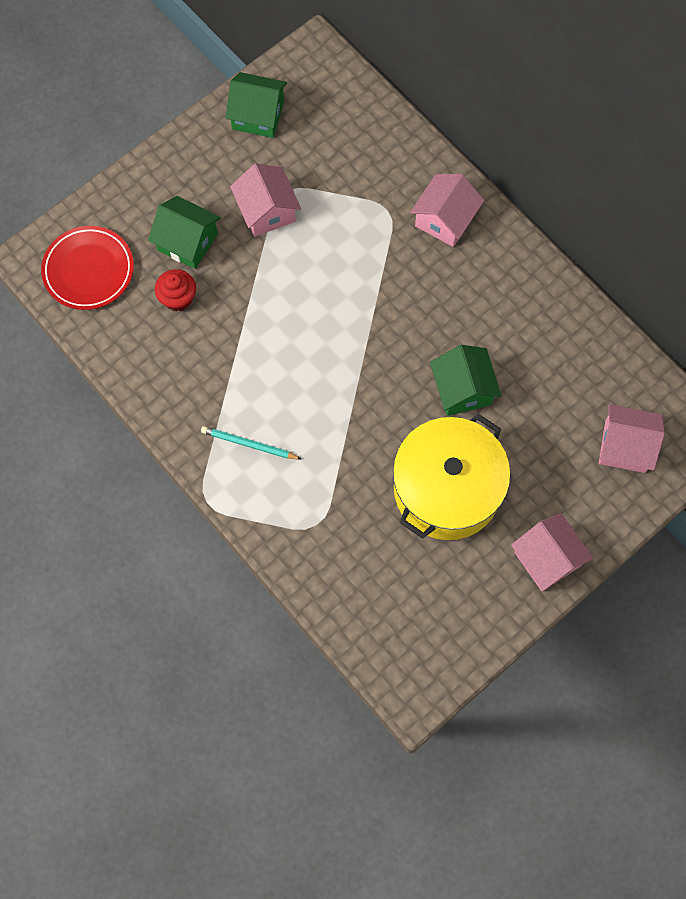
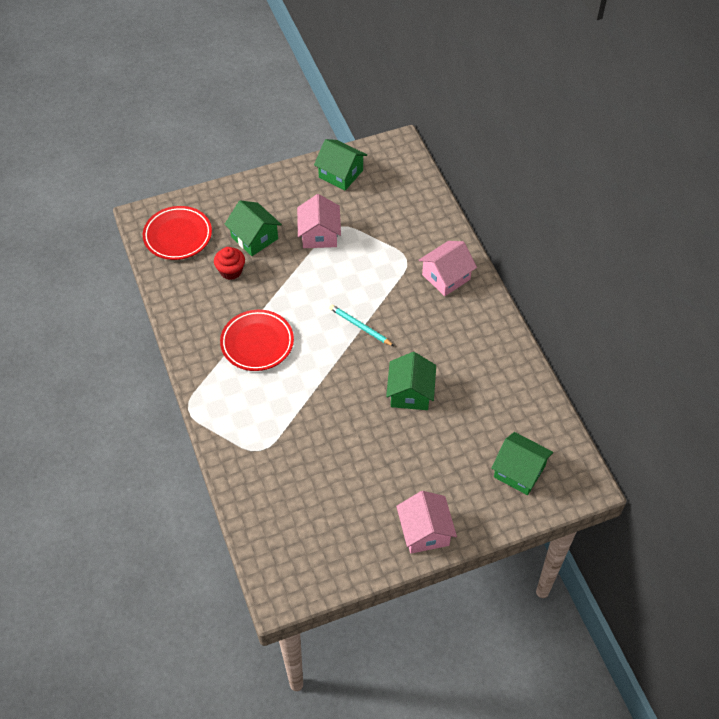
camera: 20 degrees right, 15 degrees down
turquoise pencil [201,426,301,459] -> turquoise pencil moved to [329,305,394,346]
yellow pot [393,414,511,540] -> none
pink house [599,404,665,473] -> green house [491,432,553,495]
none -> red plate [220,310,294,371]

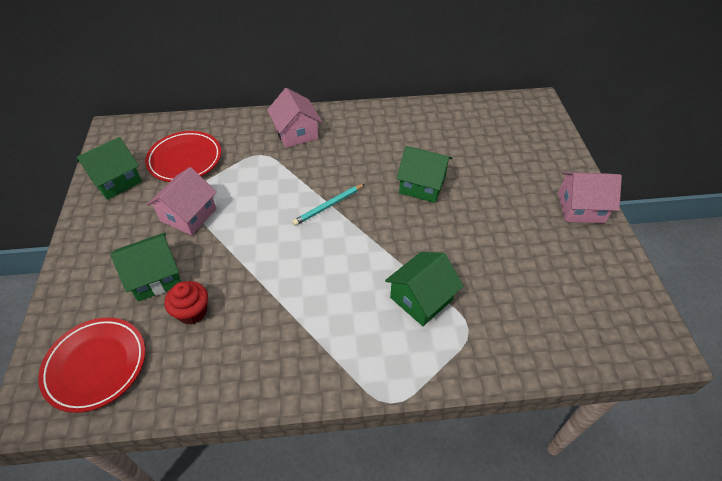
camera: 75 degrees left, 5 degrees down
red plate [220,310,294,371] -> red plate moved to [145,131,221,182]
pink house [297,194,341,248] -> pink house turned 75 degrees counterclockwise [146,167,217,235]
green house [491,432,553,495] -> green house moved to [385,252,464,326]

